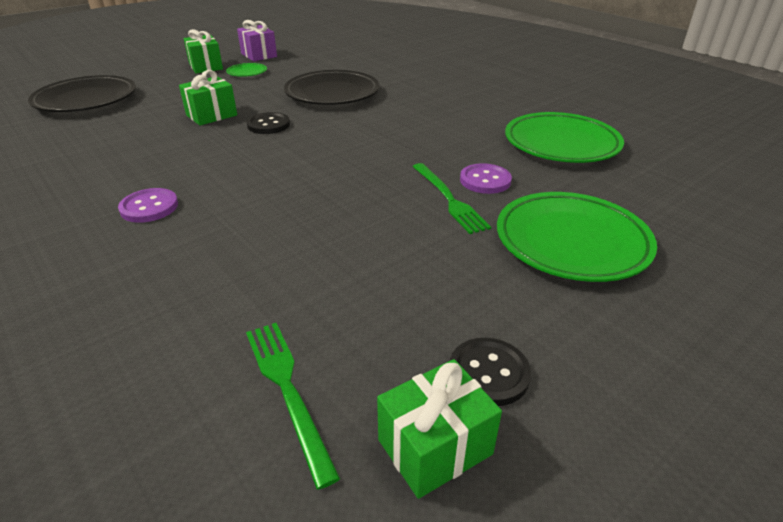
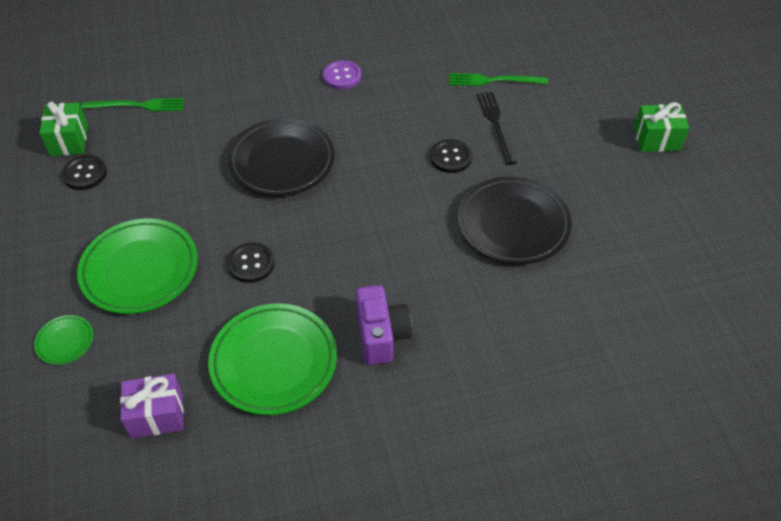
camera: 115 degrees right, 15 degrees up
black plate [28,75,136,112] -> black plate moved to [227,118,335,196]
green gift [179,70,237,126] -> black fork [476,92,517,165]
green plate [226,63,267,77] -> green plate moved to [34,315,94,365]
purple gift [237,20,277,61] -> purple gift moved to [120,374,184,438]
green fork [412,163,491,234] -> green fork moved to [449,73,548,86]
purple button [460,163,512,194] -> black button [227,243,275,283]
none -> purple camera [356,285,412,365]

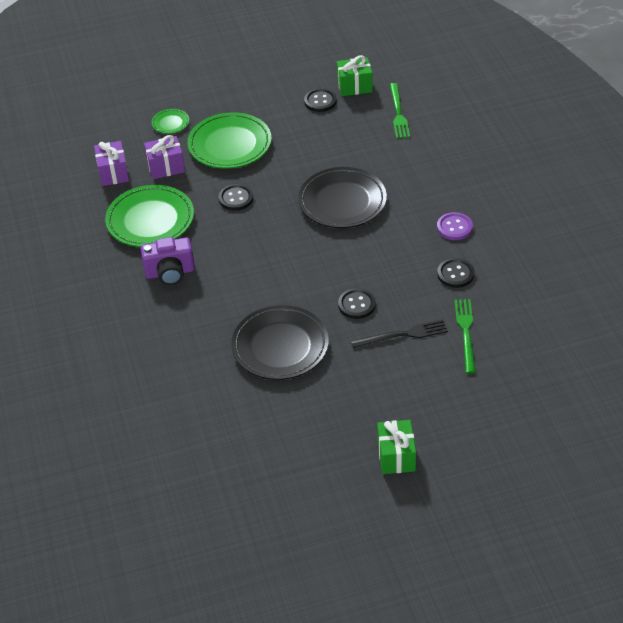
camera: 90 degrees right, 5 degrees down
none -> purple gift [144,135,185,179]
none -> black button [437,258,475,288]

